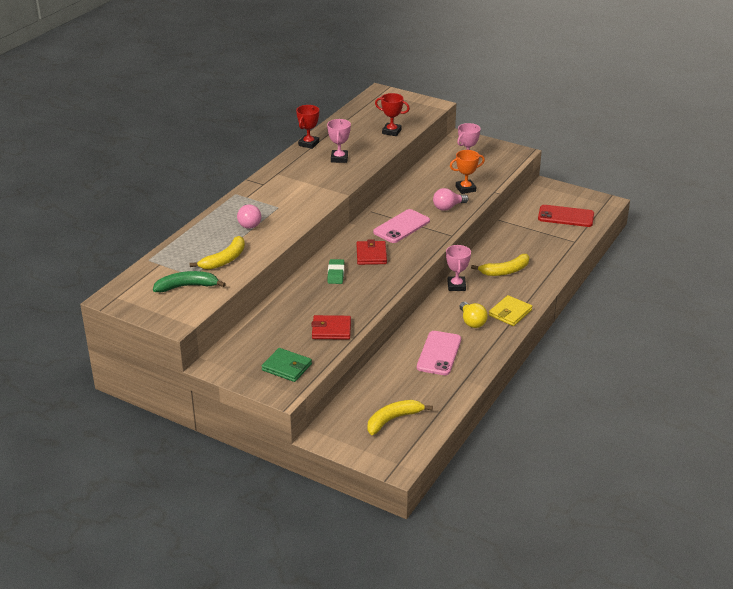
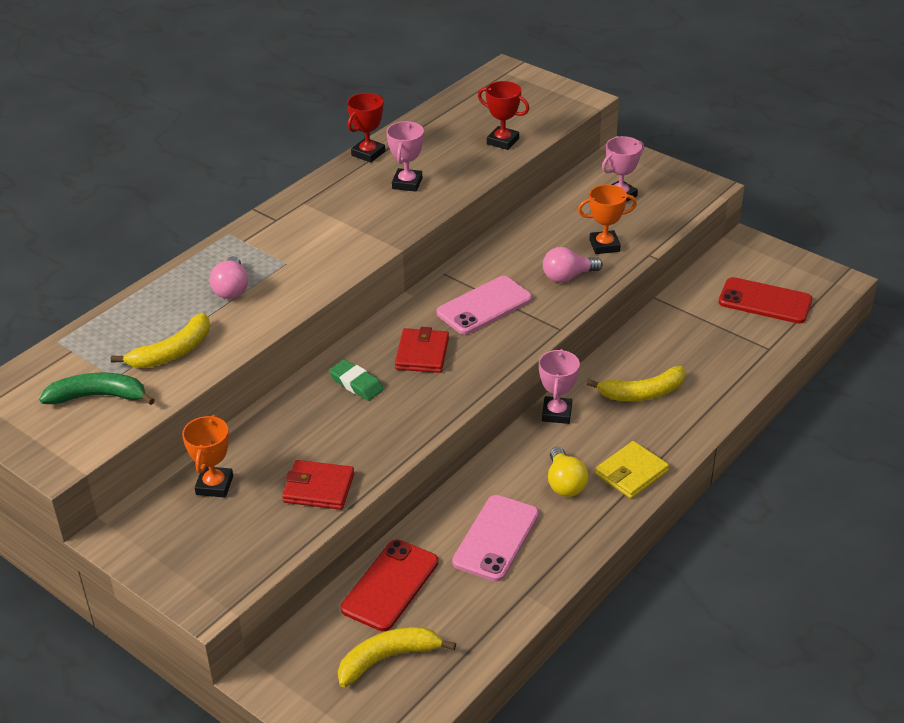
camera: 10 degrees right, 5 degrees up
green wallet [262,348,312,382] -> none
green eraser [327,259,344,284] -> green eraser turned 60 degrees counterclockwise [329,359,384,401]
none -> orange trophy [182,415,233,497]
none -> red phone [341,539,438,631]

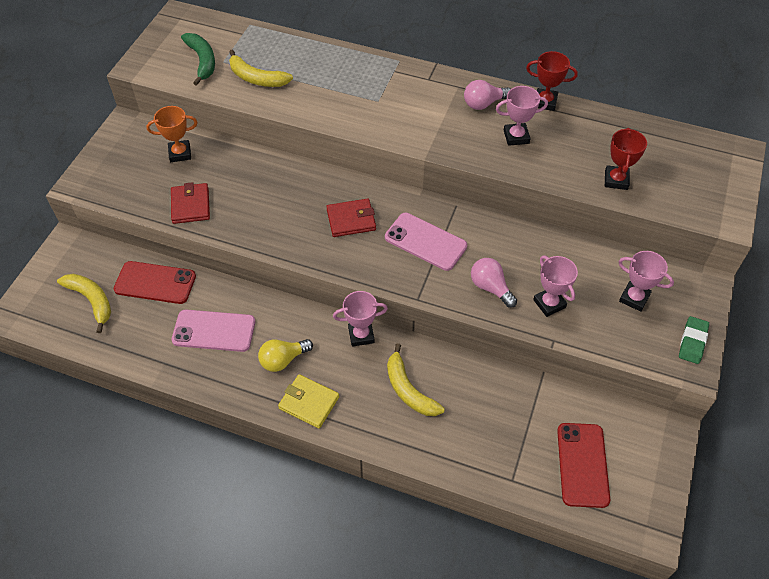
camera: 70 degrees right, 15 degrees up
pink light bulb [210,256,248,299] -> pink light bulb moved to [464,80,510,110]
green eraser [329,359,384,401] -> green eraser moved to [679,316,709,364]
orange trophy [578,184,637,254] -> pink trophy [533,256,578,317]

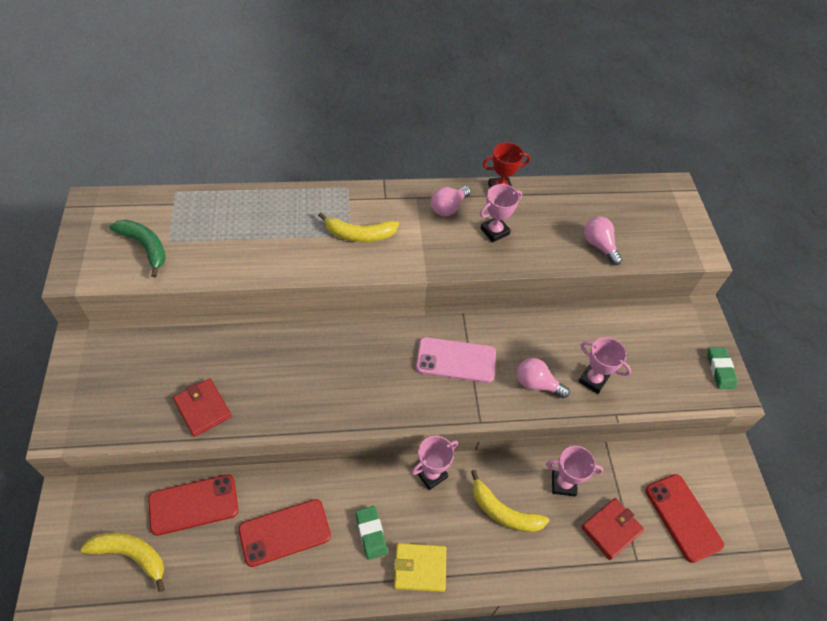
camera: 30 degrees left, 0 degrees up
orange trophy [146,106,198,162] -> none
pink phone [172,310,255,352] -> red phone [238,499,331,567]
yellow banana [229,49,293,87] -> yellow banana moved to [318,213,399,242]
yellow light bulb [258,339,313,372] -> green eraser [356,506,387,560]
red wallet [326,199,376,237] -> red wallet moved to [581,498,644,560]
red trophy [605,128,647,190] -> pink light bulb [584,216,622,265]
pink trophy [618,251,674,312] -> pink trophy moved to [546,446,604,497]

